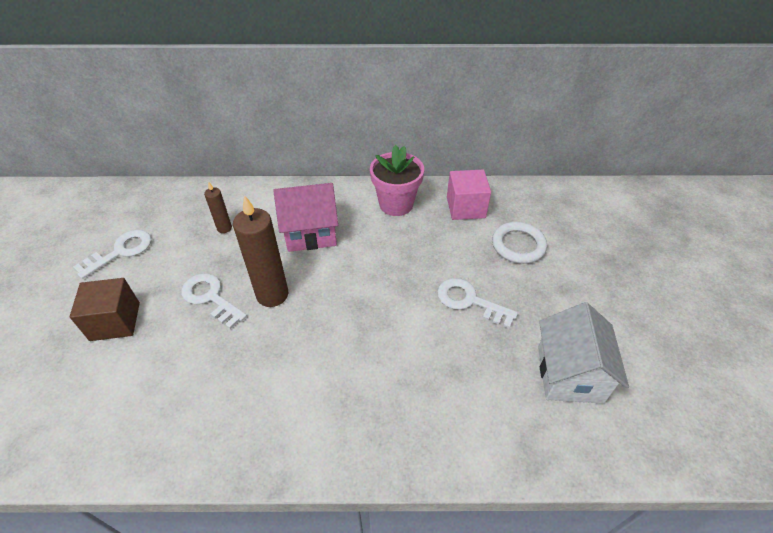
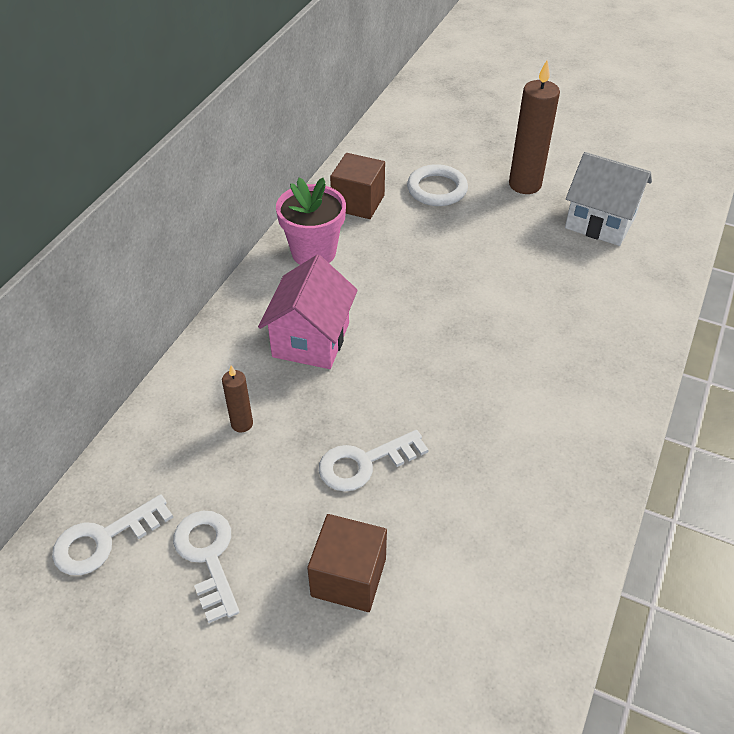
camera: 65 degrees left, 0 degrees up
brown candle [233,195,288,307] -> brown candle moved to [509,60,560,194]
white key [437,278,518,328] -> white key moved to [52,494,173,575]
pink cube [447,170,491,220] -> brown cube [330,153,385,219]

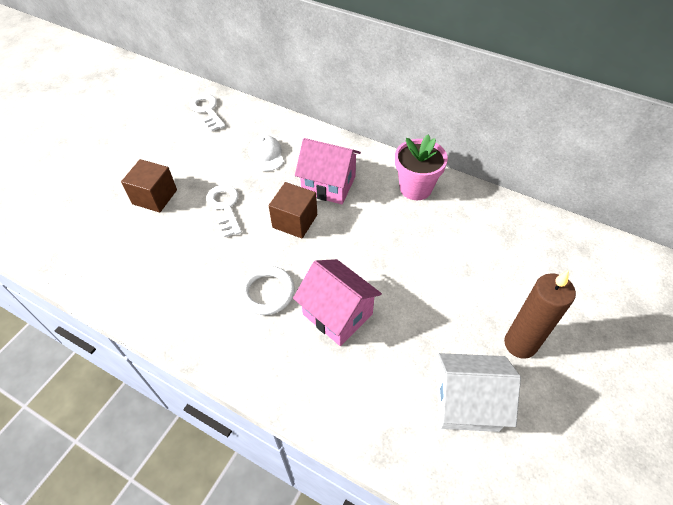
camera: 95 degrees right, 5 degrees up
white key [173,511,240,623] -> none
brown candle [222,365,253,432] -> white cap [248,135,284,171]
brown cube [330,153,385,219] -> brown cube moved to [269,182,317,238]
white ring [407,164,468,206] -> white ring moved to [239,266,295,315]
white house [565,152,652,246] -> white house turned 60 degrees clockwise [437,353,521,432]
none -> pink house [293,259,382,346]

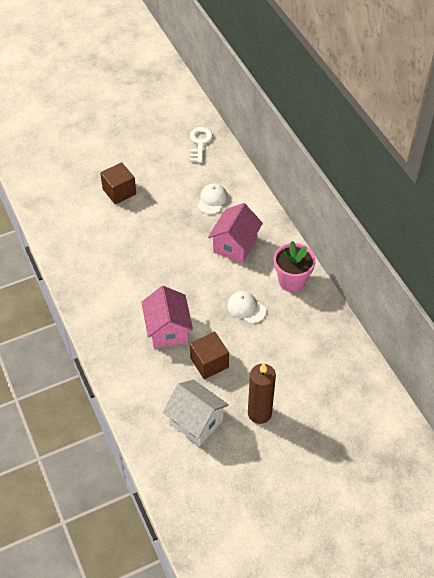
camera: 35 degrees right, 0 degrees up
white key [206,185,242,237] -> none
white ring [239,266,295,315] -> none
brown cube [269,182,317,238] -> brown cube moved to [190,332,229,379]
pink house [295,138,361,204] -> pink house turned 60 degrees clockwise [208,203,263,263]
none -> white cap [227,291,266,323]

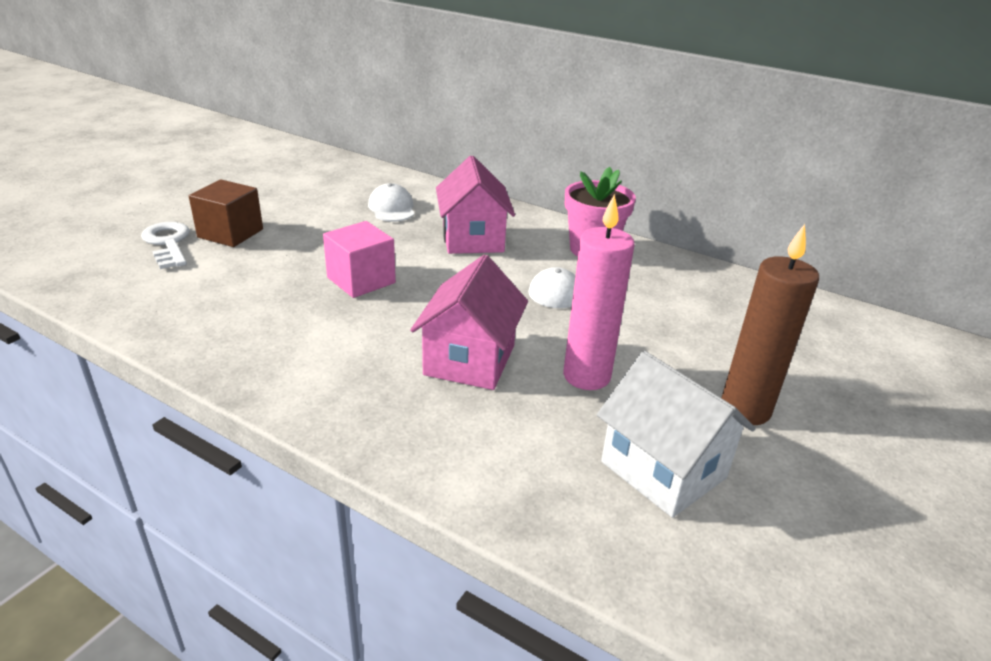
camera: 35 degrees left, 20 degrees down
pink house [141,286,193,348] -> pink house turned 60 degrees clockwise [410,255,528,390]
white house [163,379,229,446] -> white house turned 45 degrees clockwise [597,351,755,518]
white key [190,127,213,163] -> white key moved to [141,222,190,269]
brown cube [190,332,229,379] -> pink candle [563,194,634,390]
none -> pink cube [323,221,396,298]

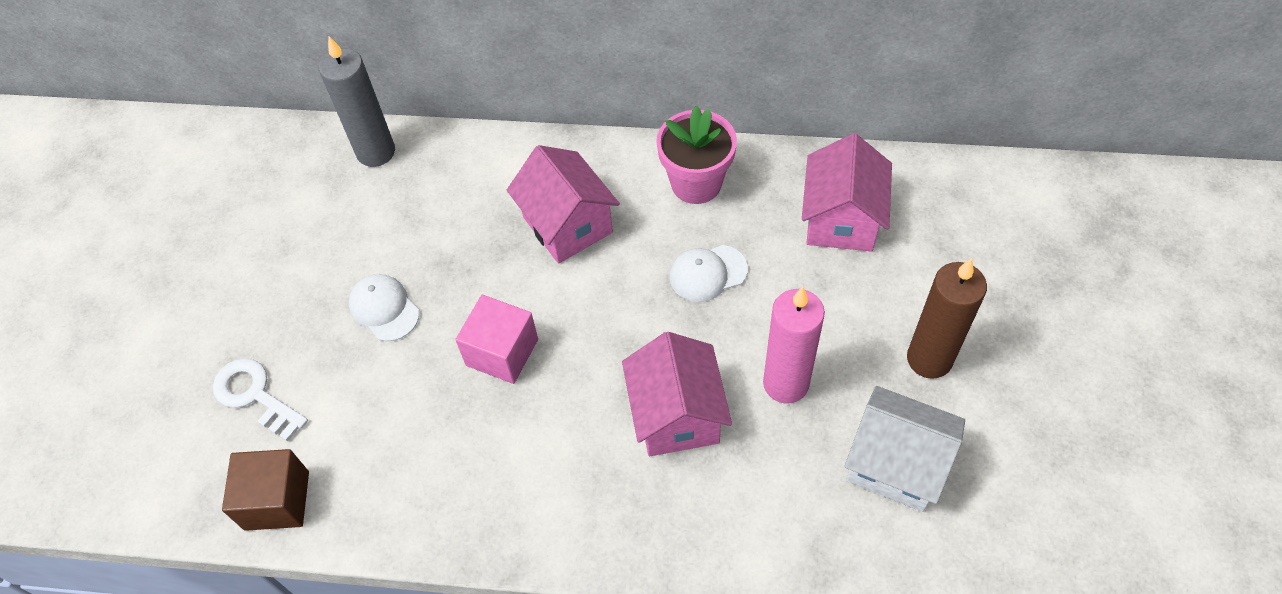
camera: 20 degrees left, 25 degrees up
brown cube [189,179,263,247] -> brown cube moved to [222,449,309,531]
white cap [368,183,415,222] -> white cap moved to [349,274,419,341]
none -> grey candle [319,36,395,167]
none -> pink house [802,134,892,252]

